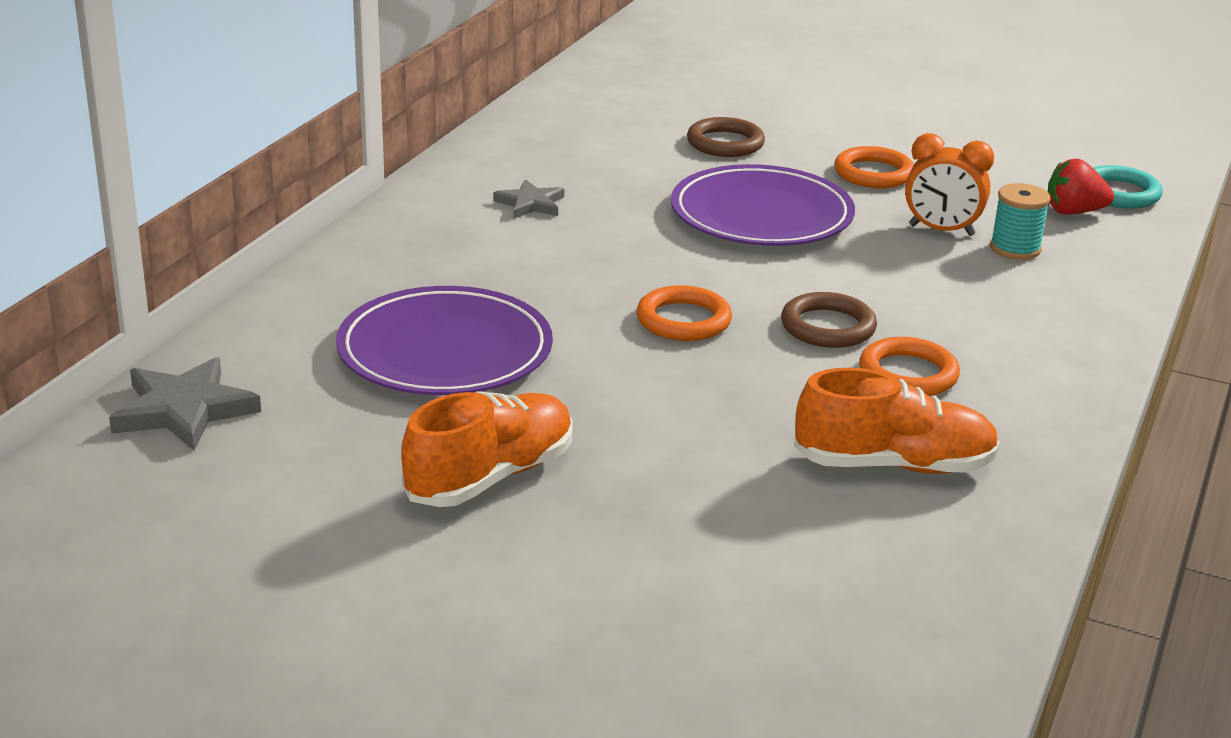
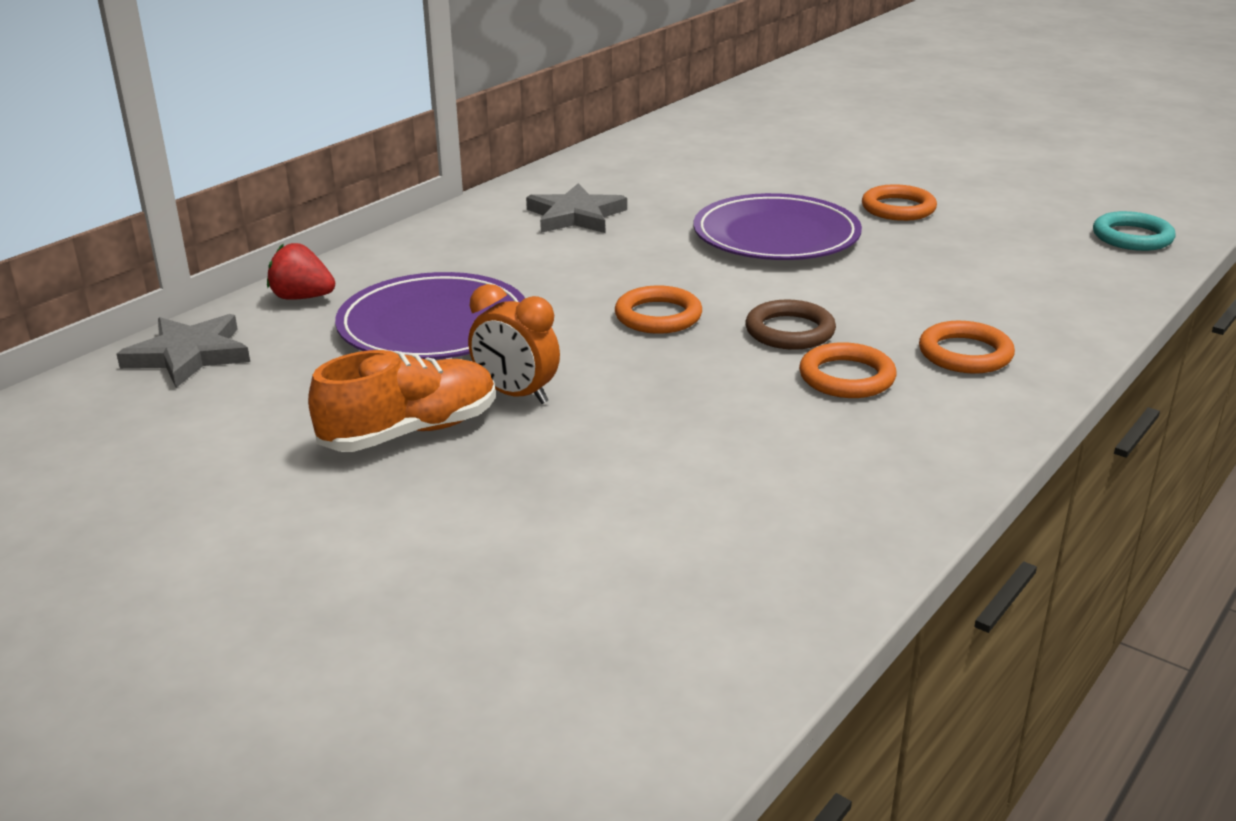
camera: 15 degrees right, 0 degrees up
grey star [493,179,564,219] -> grey star [526,183,627,233], size x1.61
brown ring [687,117,765,157] -> none
orange shoe [794,368,1000,474] -> none
orange clock [905,133,994,236] -> orange clock moved to [468,284,560,404]
turquoise spool [990,183,1051,260] -> none
red strawberry [1048,159,1114,215] -> red strawberry moved to [267,243,335,300]
none -> orange ring [919,321,1015,374]

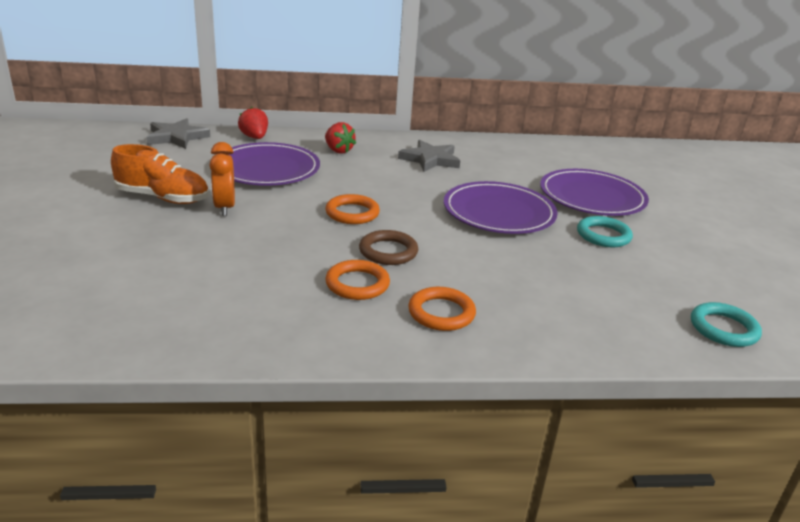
camera: 45 degrees right, 0 degrees up
orange ring [862,184,937,221] -> turquoise ring [577,216,633,247]
none -> red strawberry [325,122,356,153]
none -> purple plate [540,169,649,216]

